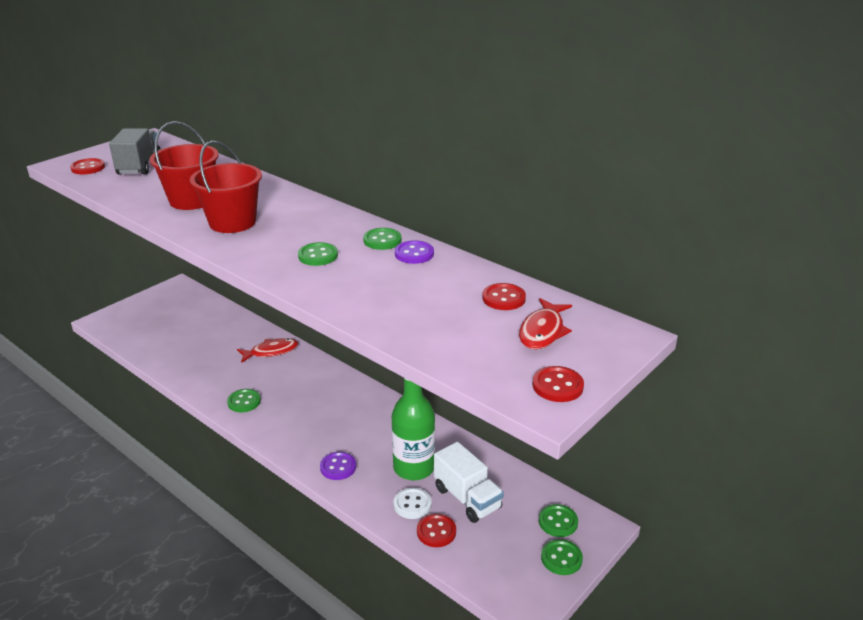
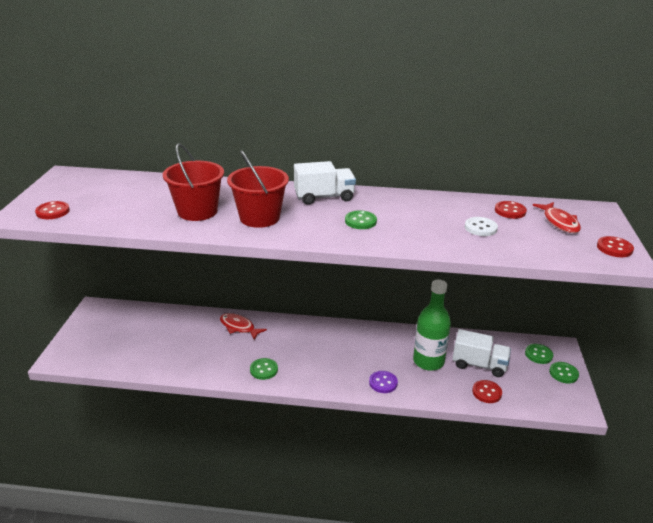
camera: 35 degrees left, 0 degrees up
grey truck [109,129,161,175] -> none
red fish [237,338,298,363] -> red fish turned 90 degrees counterclockwise [220,313,267,340]
green button [363,228,402,250] -> none
white button [393,488,432,519] -> white button moved to [465,217,498,236]
purple button [395,240,434,264] -> none
none -> white truck [294,161,356,205]

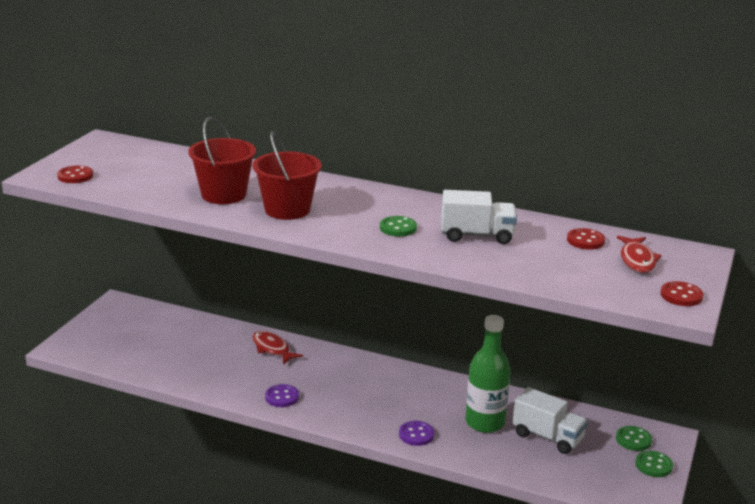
camera: 15 degrees right, 5 degrees down
green button [250,358,278,380] -> purple button [265,384,299,407]
white truck [294,161,356,205] -> white truck moved to [441,190,517,244]
white button [465,217,498,236] -> none
red button [472,380,502,403] -> none

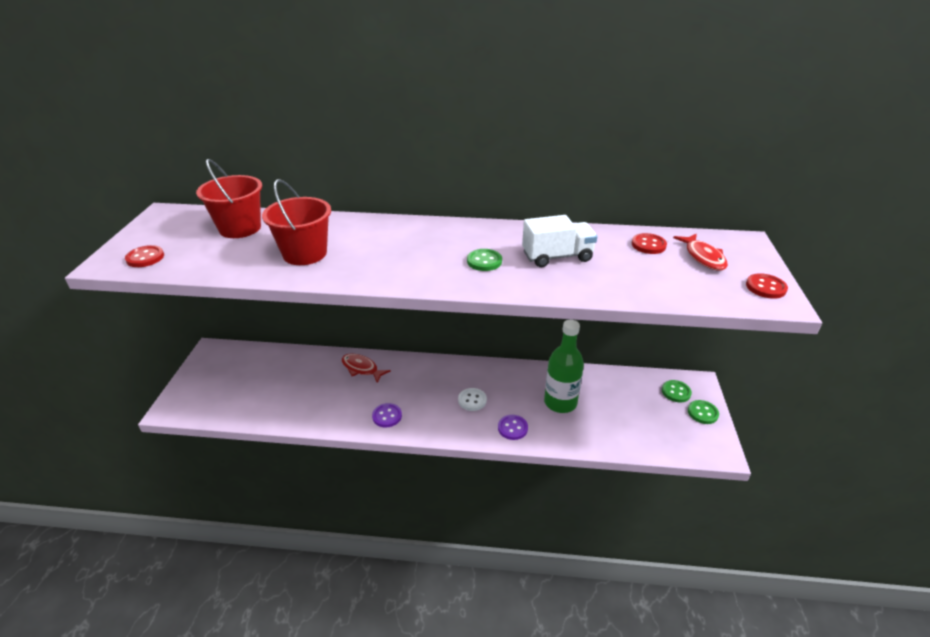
camera: 15 degrees left, 10 degrees up
red bucket [252,131,322,220] -> red bucket moved to [196,159,262,238]
white truck [513,387,588,454] -> none
none -> white button [458,388,487,411]

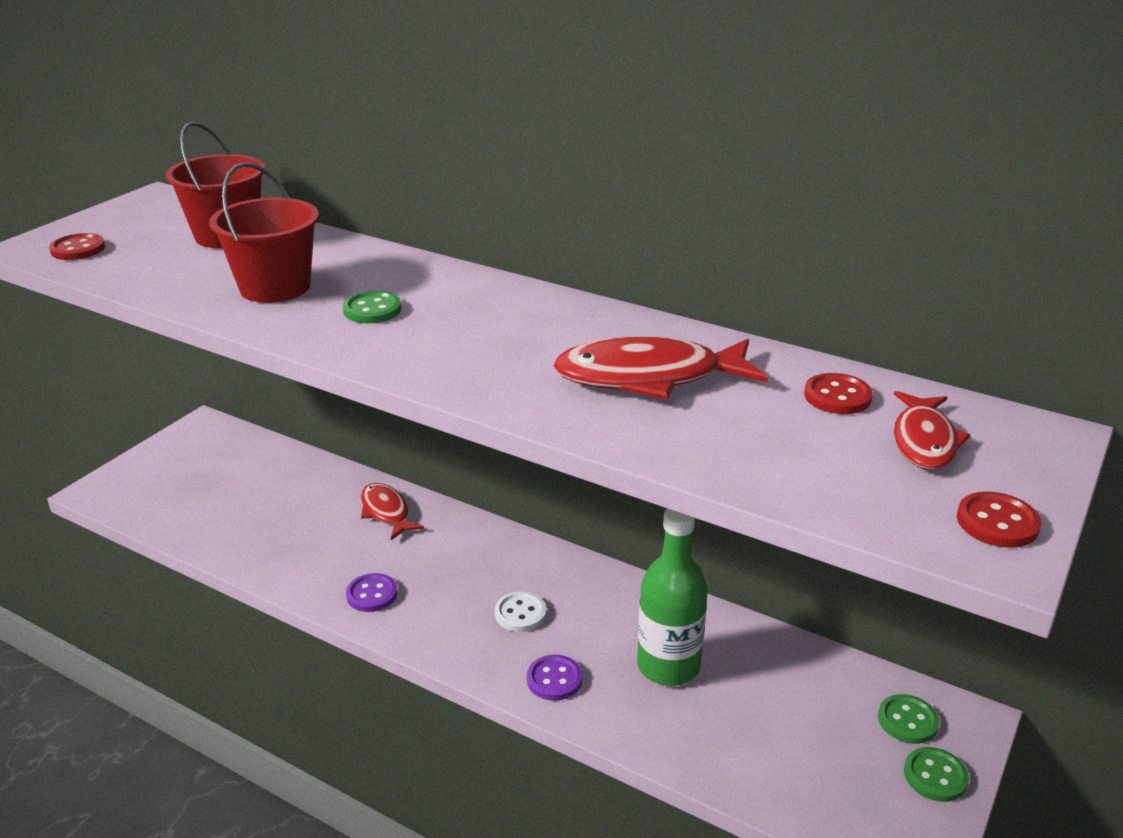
camera: 25 degrees right, 5 degrees down
green button [467,249,502,271] -> green button moved to [343,291,401,323]
white truck [522,215,598,267] -> red fish [553,336,768,400]

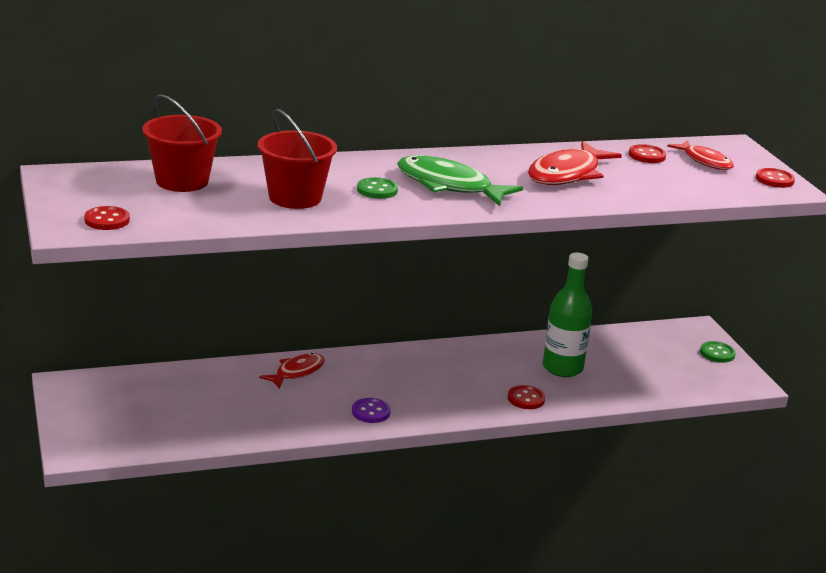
camera: 50 degrees left, 5 degrees down
red fish [361,483,424,540] -> red fish turned 120 degrees clockwise [259,353,325,389]
white button [495,591,547,632] -> none
purple button [527,654,582,701] -> red button [508,385,545,409]
green button [878,694,939,744] -> none
none -> green fish [397,155,523,206]

